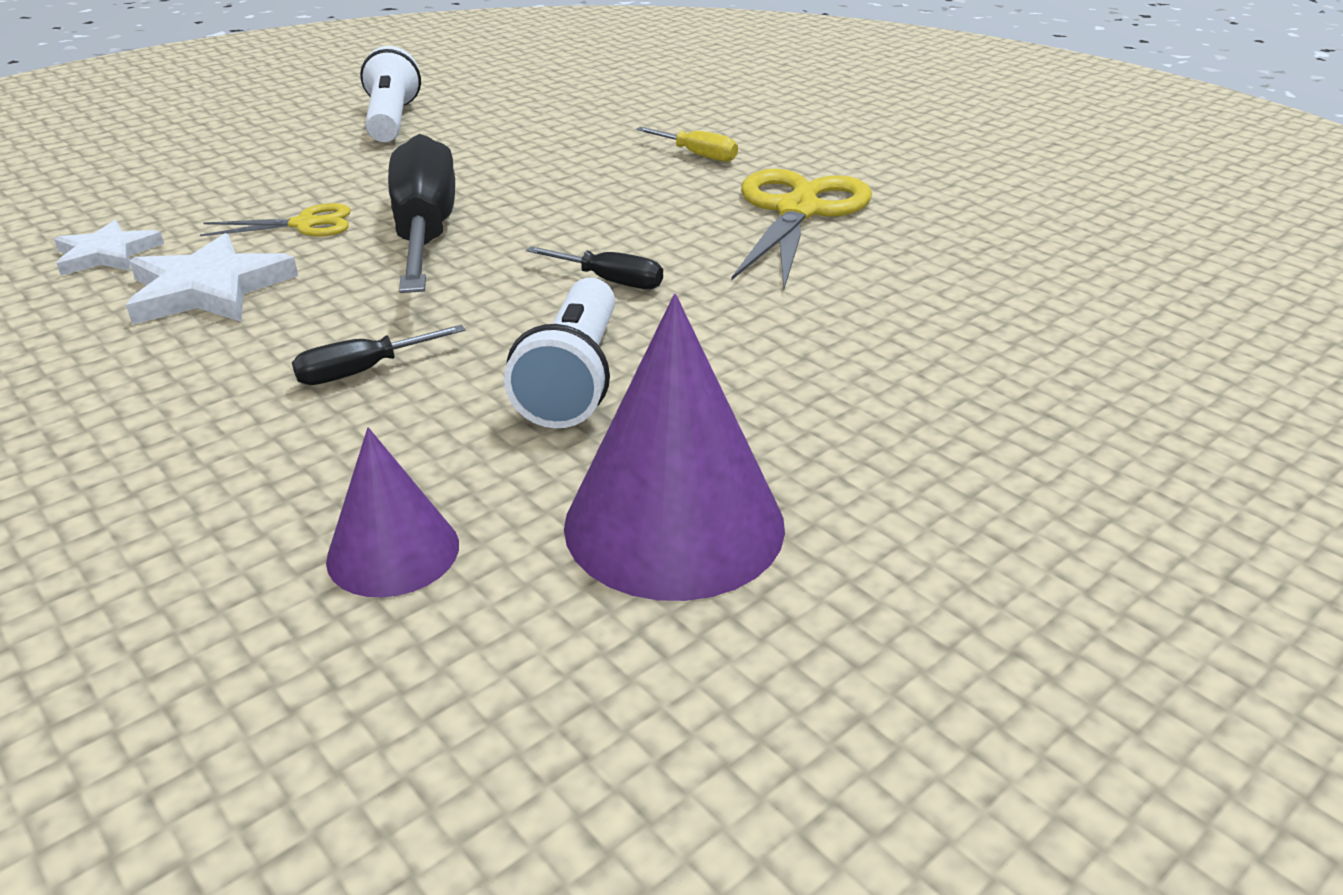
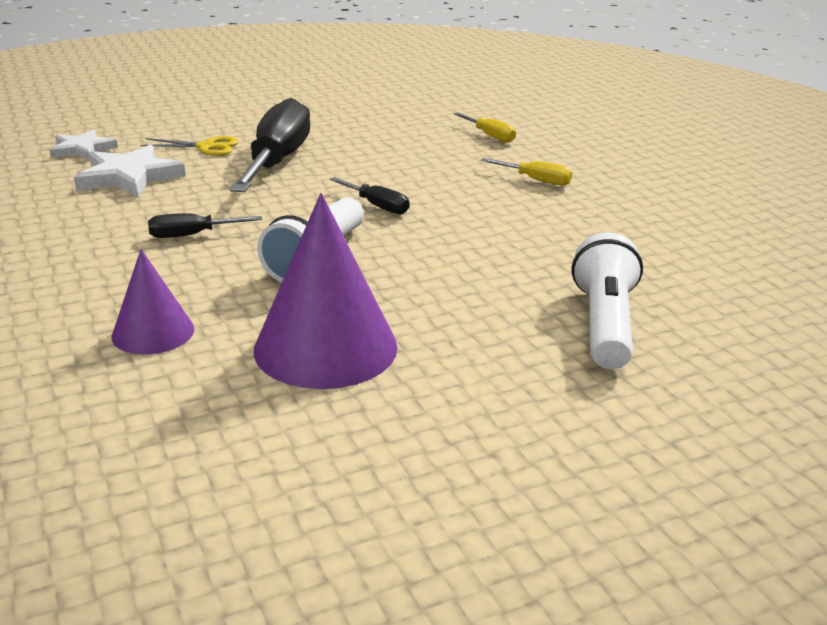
camera: 15 degrees right, 5 degrees down
white flashlight [360,46,421,142] -> white flashlight moved to [572,232,643,369]
yellow scissors [731,169,872,289] -> yellow screwdriver [481,158,572,185]

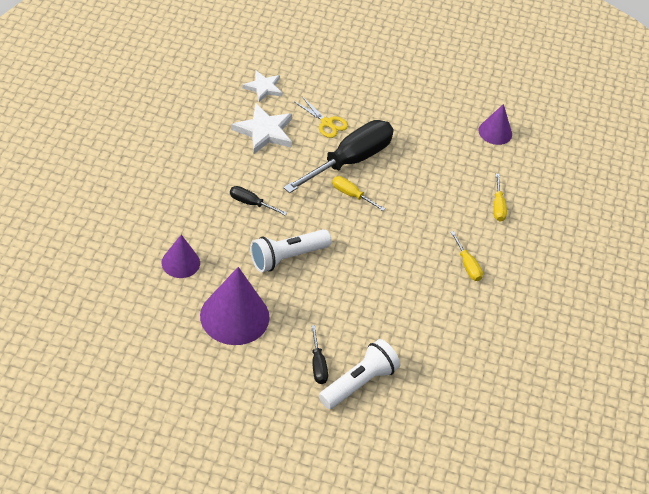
camera: 35 degrees right, 20 degrees up
black screwdriver [330,177,410,214] -> black screwdriver moved to [311,325,328,384]
none -> yellow screwdriver [332,176,385,211]
none -> purple cone [479,104,512,145]

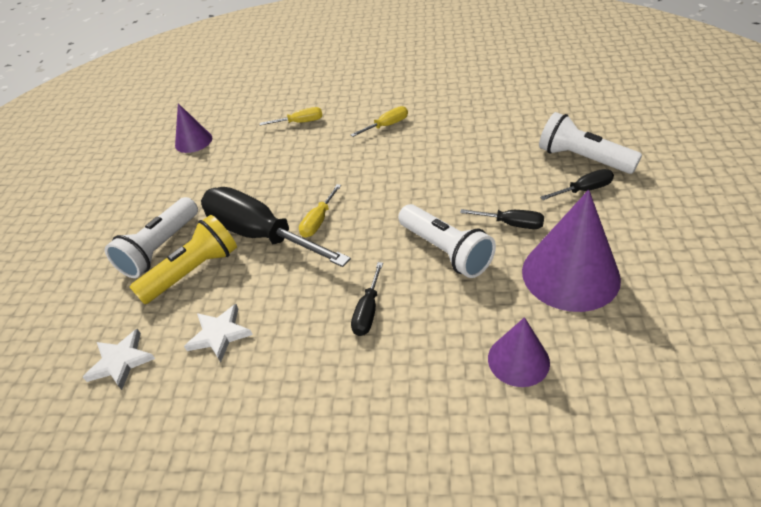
camera: 90 degrees left, 5 degrees down
white star [231,103,292,154] -> white star [184,304,253,362], size x0.66
yellow scissors [295,97,348,138] -> yellow flashlight [130,215,237,304]
none -> white flashlight [105,197,198,278]
none -> black screwdriver [460,209,544,229]

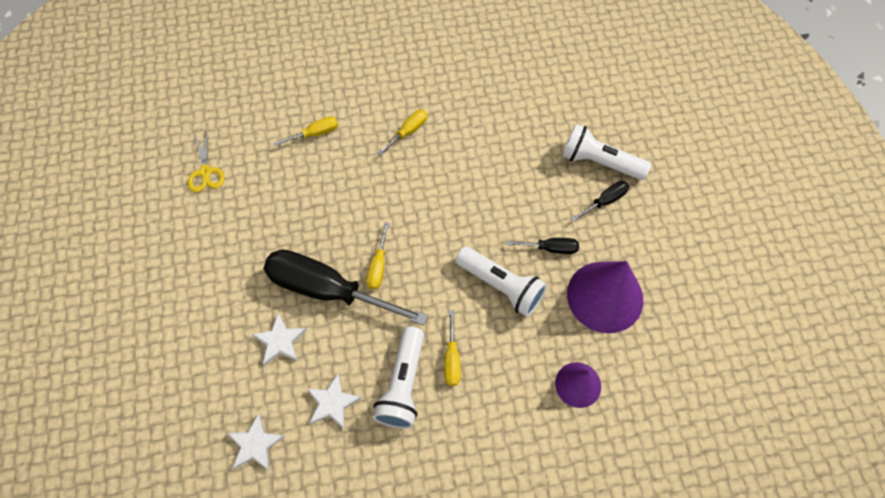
camera: 20 degrees left, 20 degrees up
white flashlight [105,197,198,278] -> white flashlight moved to [373,326,424,429]
yellow flashlight [130,215,237,304] -> white star [252,313,307,365]
purple cone [175,103,212,153] -> yellow scissors [188,131,224,192]
black screwdriver [351,262,383,336] -> yellow screwdriver [445,311,461,386]

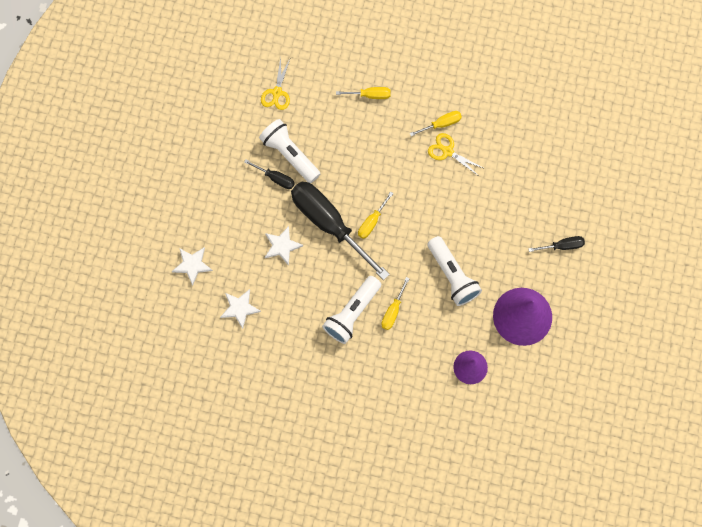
camera: 25 degrees right, 10 degrees up
white star [306,373,362,429] -> white star moved to [172,248,213,286]
black screwdriver [507,238,579,254] -> black screwdriver moved to [244,159,295,189]
white flashlight [562,124,651,180] -> white flashlight moved to [259,119,320,183]
none -> yellow scissors [428,133,483,175]

